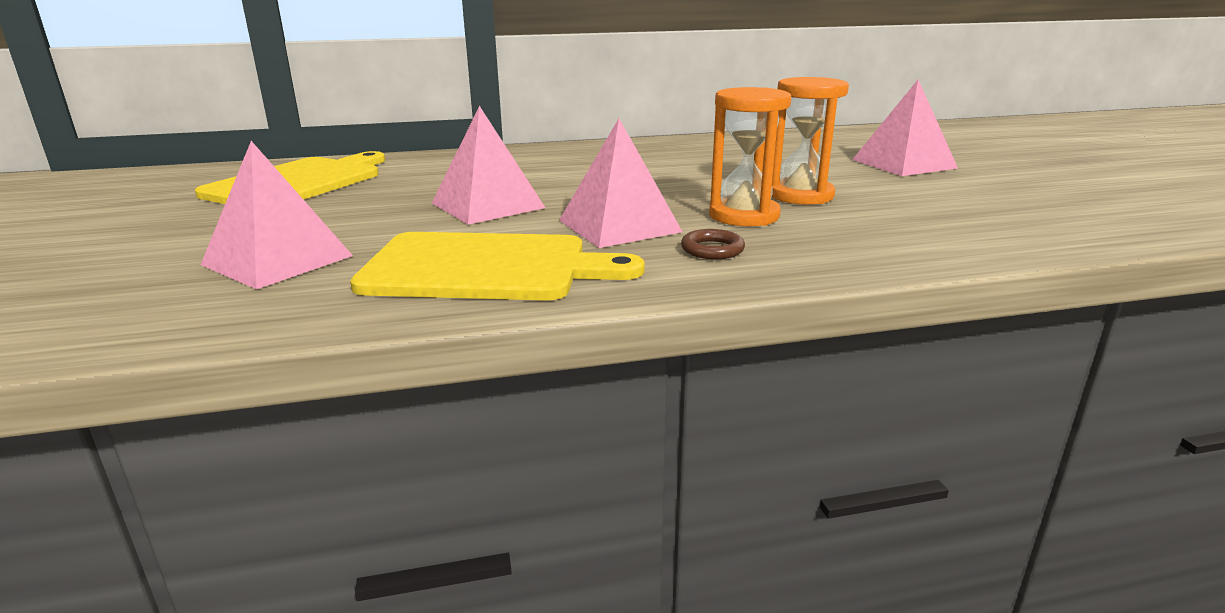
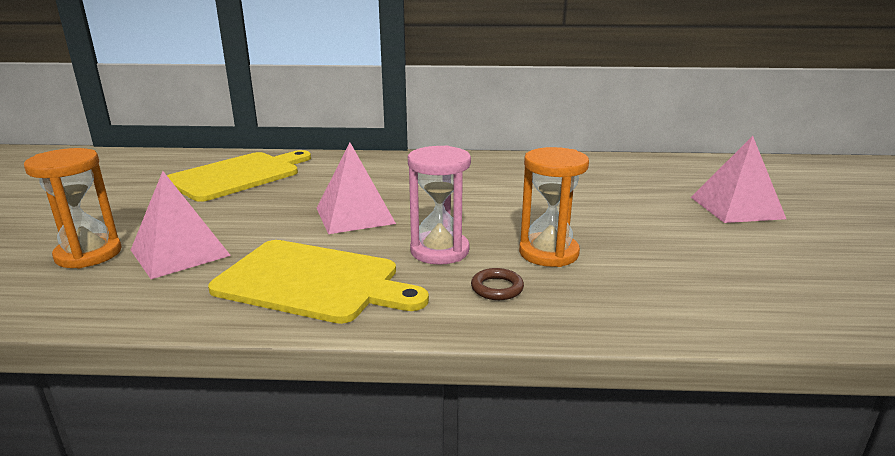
camera: 15 degrees right, 0 degrees up
pink pyramid [559,119,683,248] -> pink hourglass [408,146,471,265]
orange hourglass [772,77,849,205] -> orange hourglass moved to [24,148,122,269]

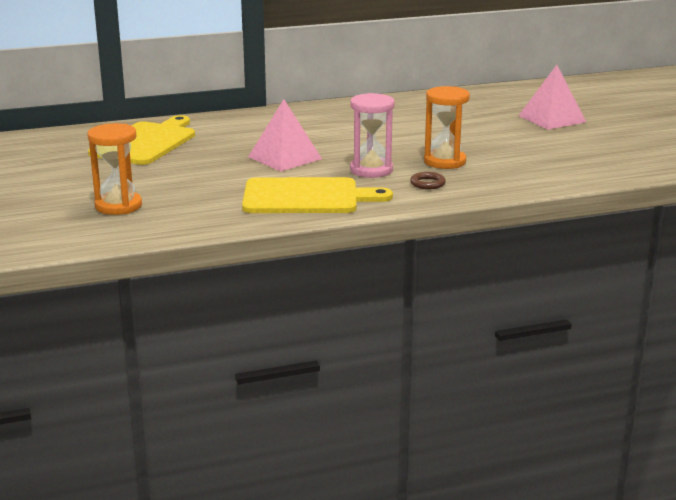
camera: 20 degrees left, 0 degrees up
pink pyramid [131,171,231,279] -> none

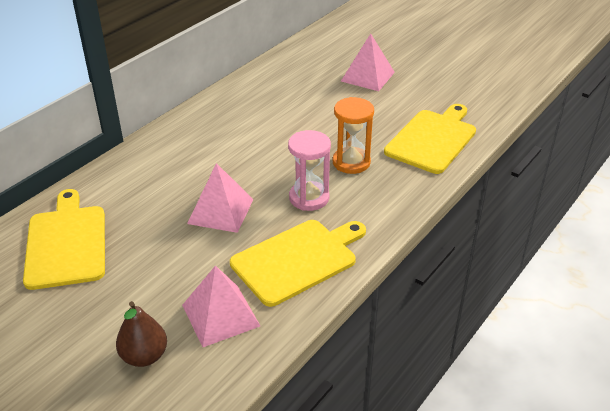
camera: 35 degrees left, 15 degrees up
orange hourglass [88,123,142,215] -> brown pear [116,301,167,367]
brown ring [410,172,446,189] -> none
none -> pink pyramid [182,265,260,347]
none -> yellow cutting board [384,104,476,174]

